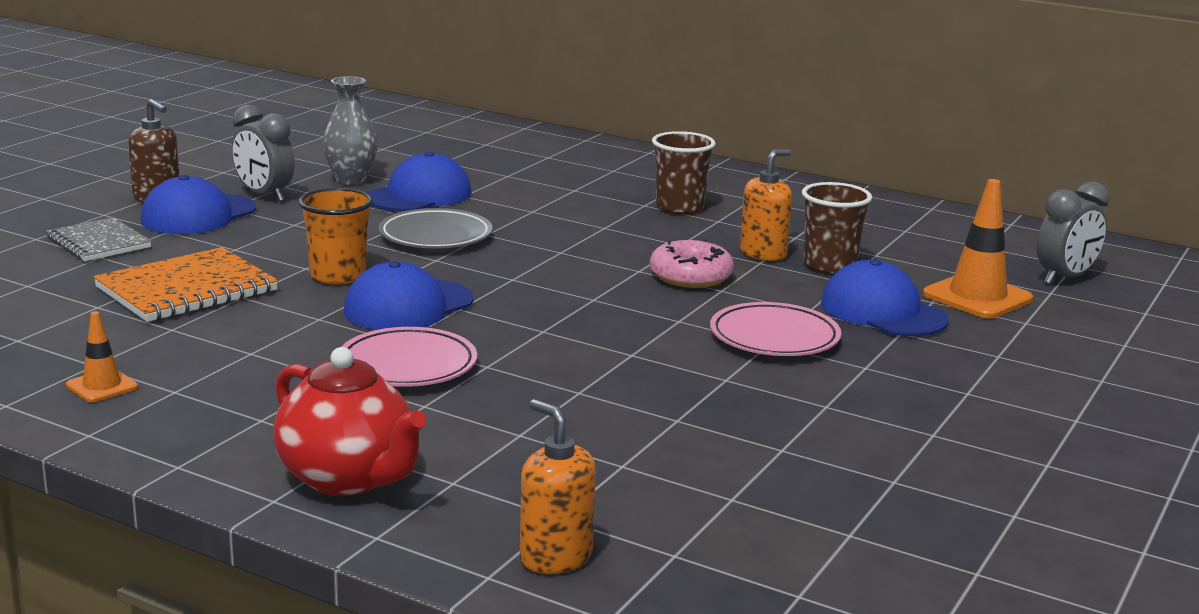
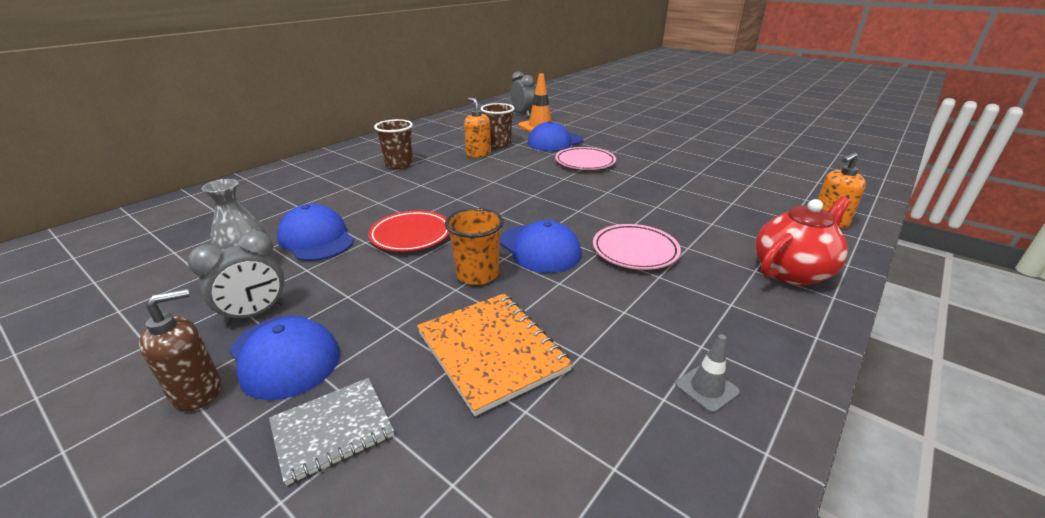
camera: 80 degrees left, 10 degrees up
orange traffic cone [66,311,138,402] -> grey traffic cone [675,334,740,413]
grey plate [379,208,493,248] -> red plate [368,211,449,252]
pink donut [650,239,734,288] -> none

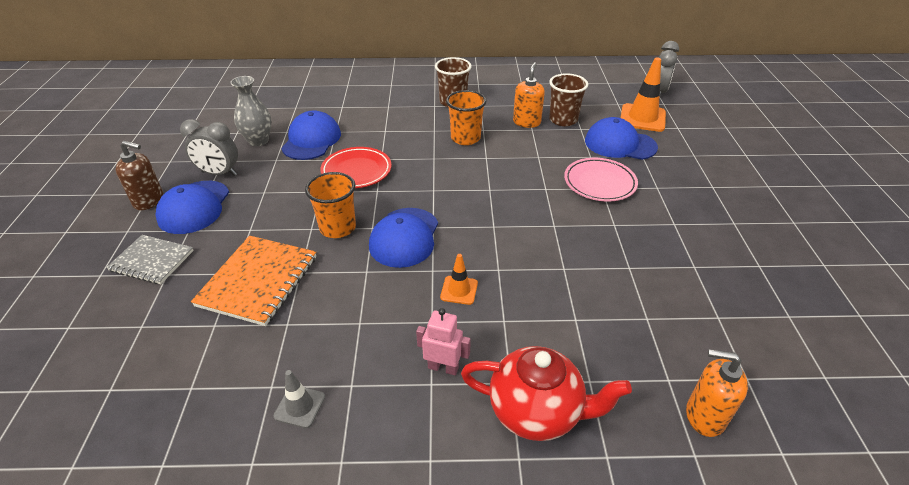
camera: 50 degrees right, 10 degrees up
pink plate [593,224,681,270] -> orange traffic cone [440,254,478,305]
none -> pink robot [416,308,471,375]
none -> orange cup [446,90,487,145]

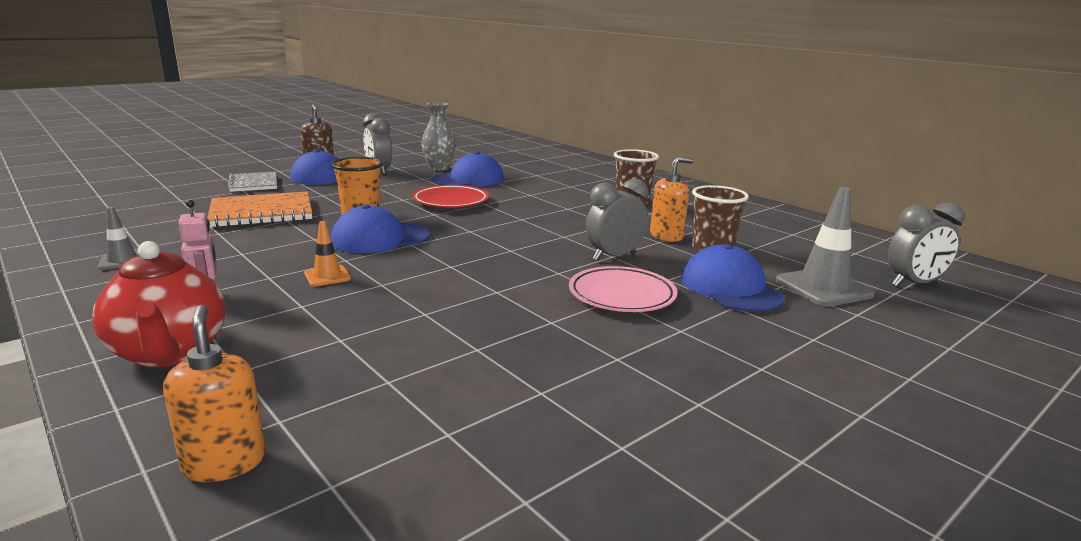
camera: 50 degrees right, 20 degrees down
orange cup [446,90,487,145] -> none
orange traffic cone [621,57,666,132] -> grey traffic cone [776,187,875,307]
none -> grey clock [586,179,648,261]

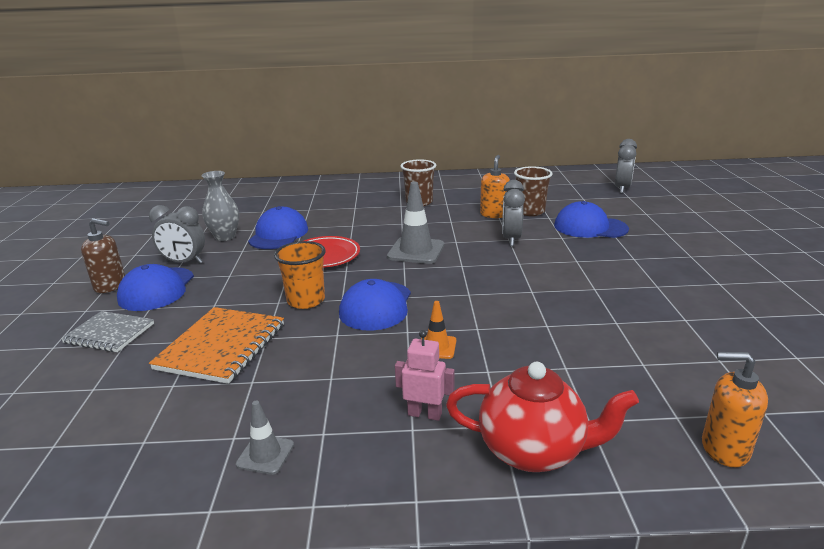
camera: 50 degrees left, 5 degrees up
pink plate [569,266,678,312] -> none
grey traffic cone [776,187,875,307] -> grey traffic cone moved to [387,182,444,264]

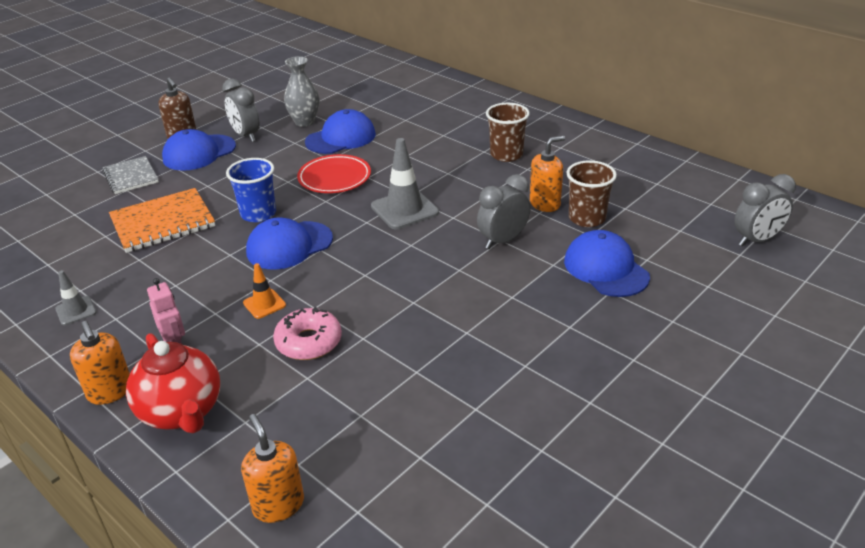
camera: 45 degrees right, 10 degrees up
orange cup [274,241,326,309] -> blue cup [226,158,276,222]
none -> orange soap dispenser [70,321,130,405]
none -> pink donut [273,307,342,360]

